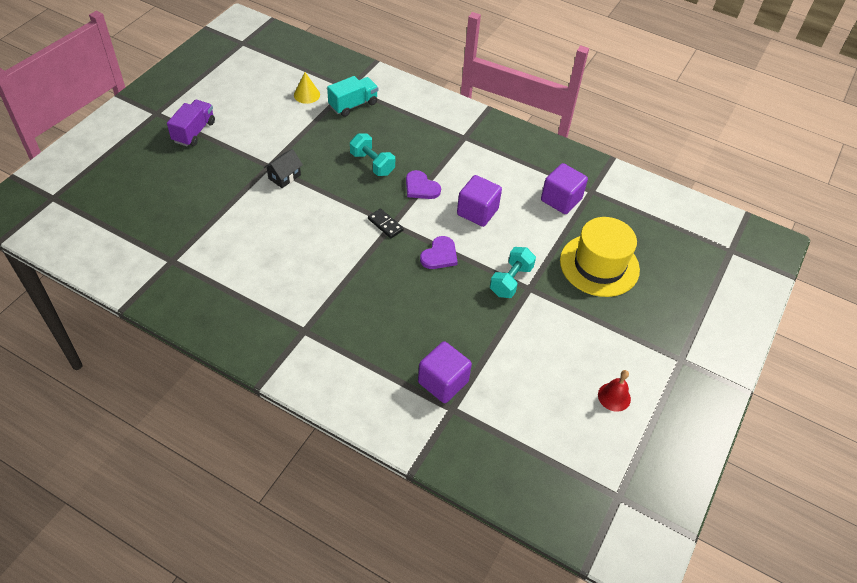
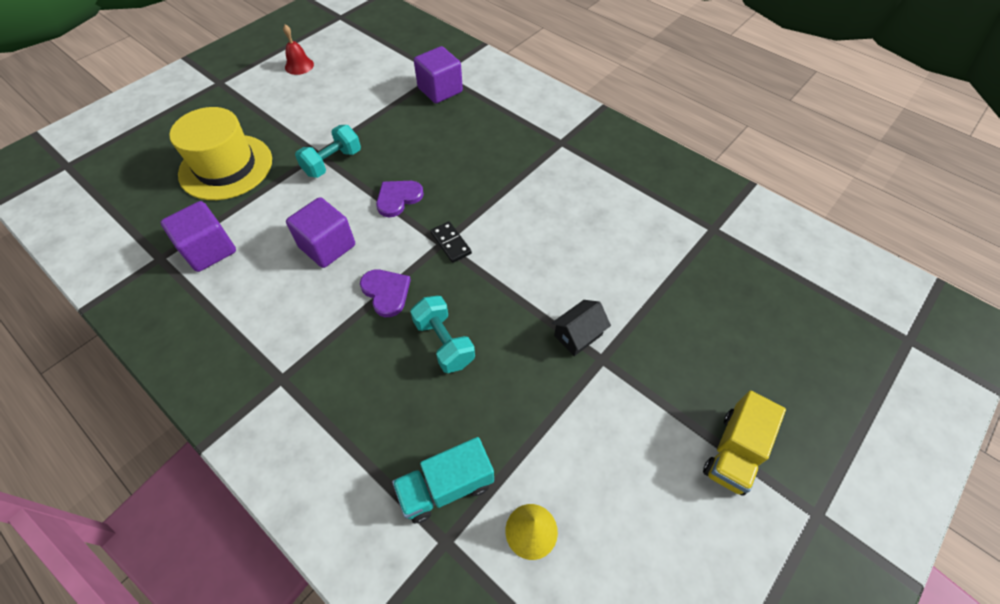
camera: 165 degrees left, 5 degrees up
purple truck [167,100,215,146] -> yellow truck [703,391,786,496]

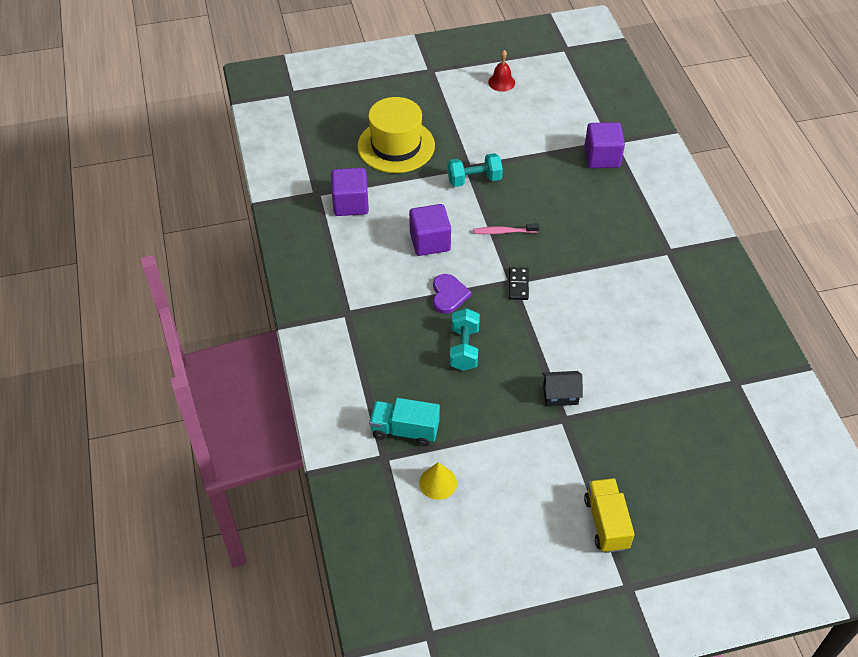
camera: 35 degrees right, 5 degrees down
purple heart [376,181,424,217] -> pink toothbrush [473,223,539,234]
yellow truck [703,391,786,496] -> yellow truck turned 105 degrees clockwise [584,478,635,553]

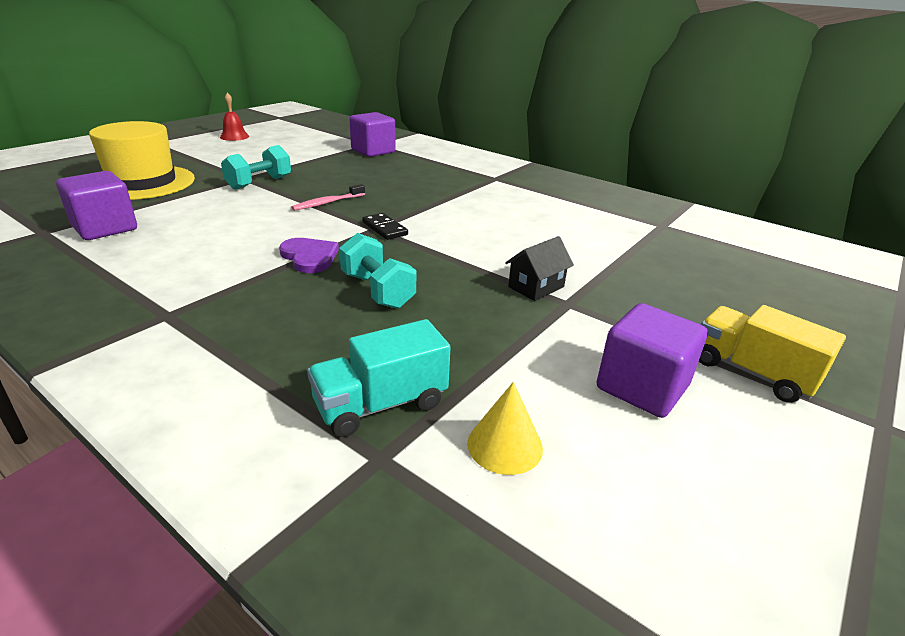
camera: 40 degrees left, 20 degrees down
purple cube [409,204,451,256] -> purple cube moved to [597,303,708,418]

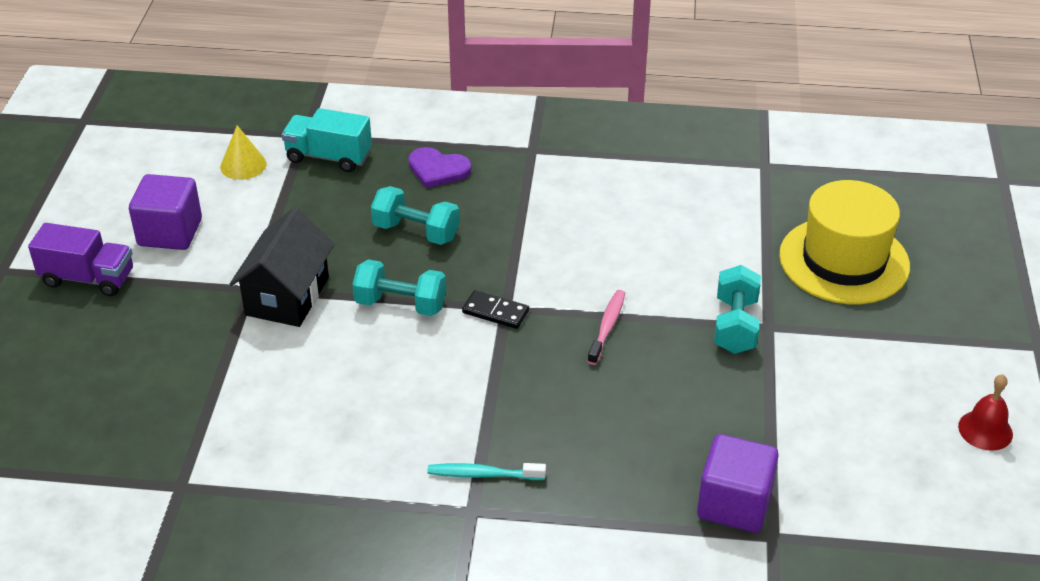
camera: 150 degrees right, 10 degrees up
purple cube [56,171,137,240] -> none
purple heart [279,238,339,273] -> purple heart moved to [408,147,472,188]
turquoise truck [307,319,451,437] -> turquoise truck turned 105 degrees counterclockwise [282,108,372,172]
black house [505,236,574,301] -> black house [230,208,335,327], size x1.67
yellow truck [699,305,846,403] -> purple truck [28,223,133,296]
none -> turquoise dumbbell [352,260,446,316]
none -> turquoise toothbrush [427,463,546,480]

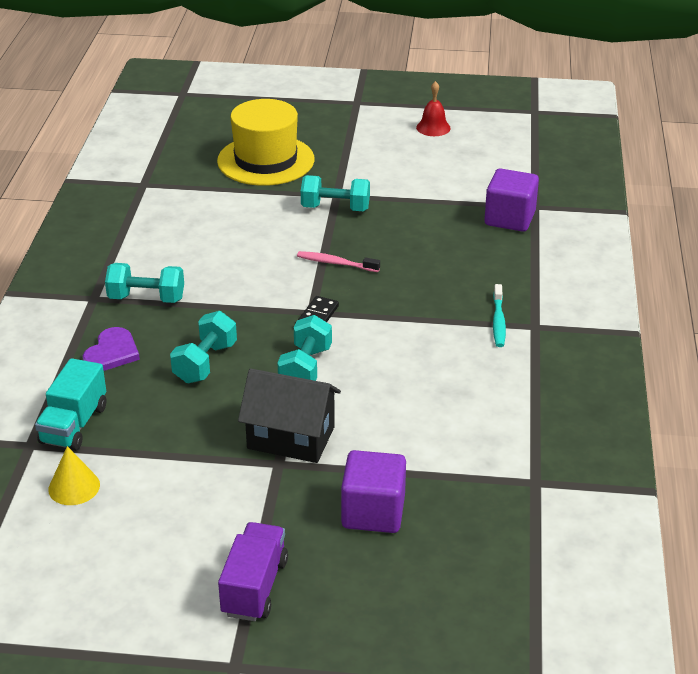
camera: 90 degrees left, 5 degrees down
purple cube [129,174,202,250] -> purple cube moved to [341,450,406,533]
none -> turquoise dumbbell [105,263,184,303]

